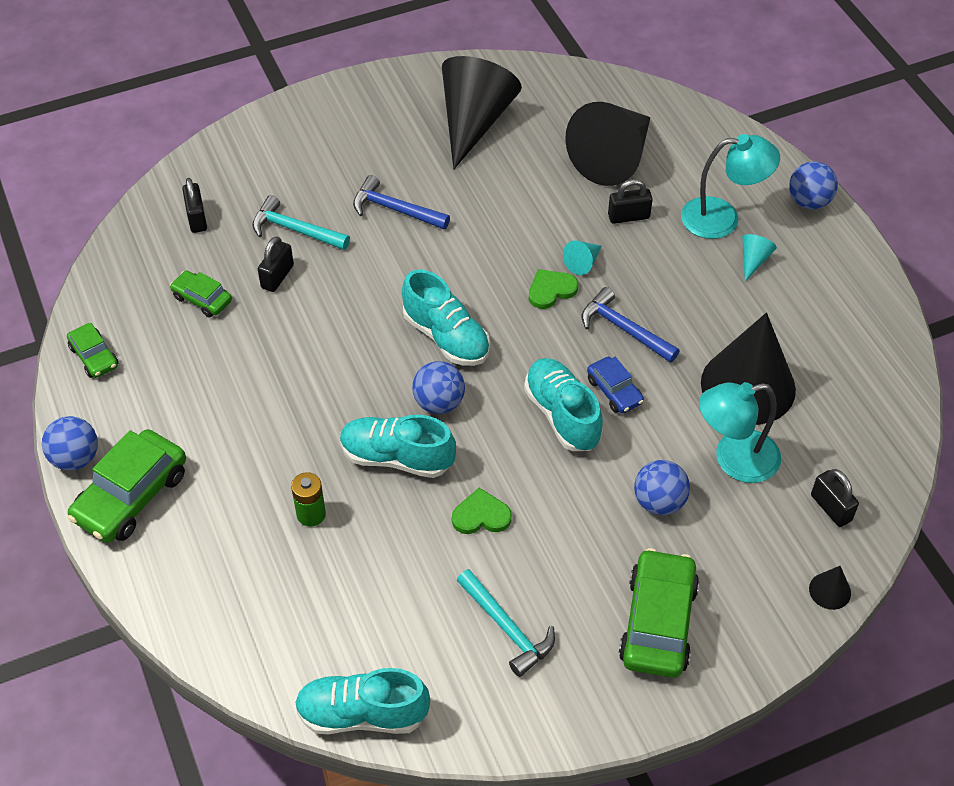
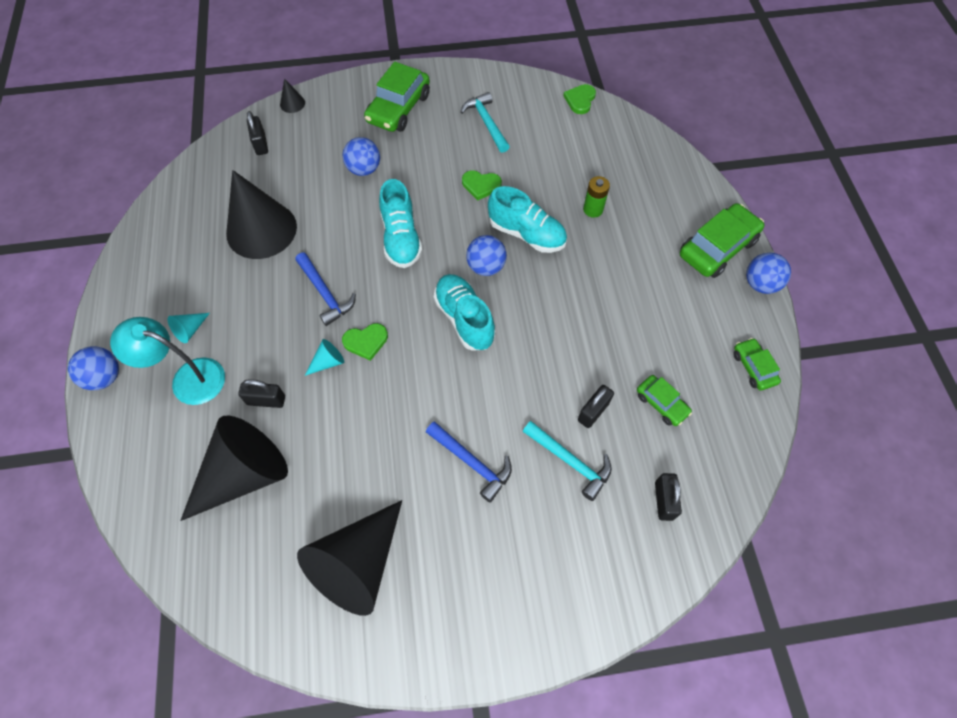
camera: 165 degrees left, 10 degrees up
turquoise shoe [295,668,430,735] -> green heart [563,84,596,114]
blue car [587,357,644,413] -> none
turquoise lamp [699,382,781,483] -> none

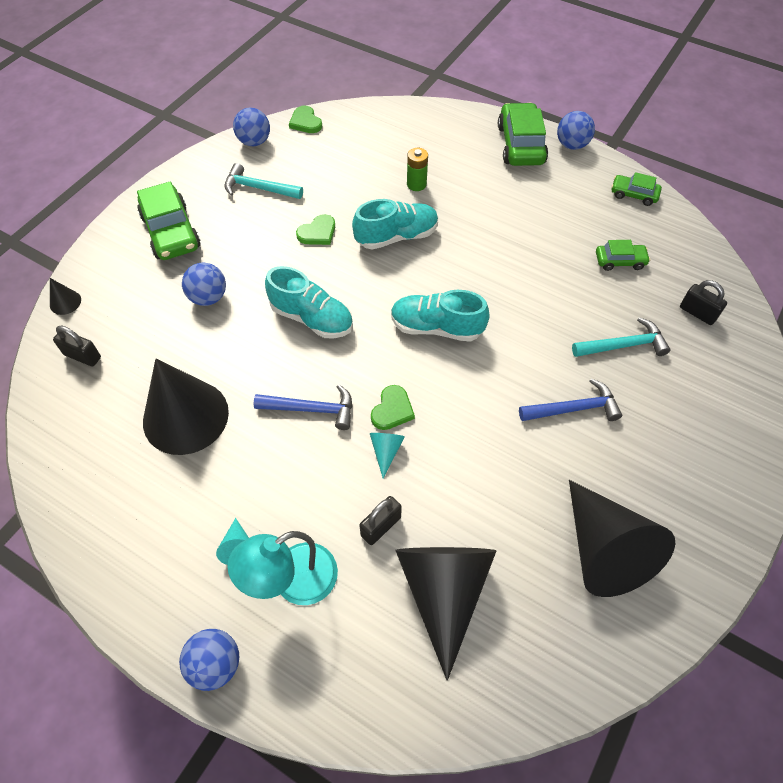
camera: 50 degrees left, 5 degrees down
blue ball [466,235,507,276] -> blue ball moved to [233,108,270,146]
black padlock [578,385,614,428] -> none

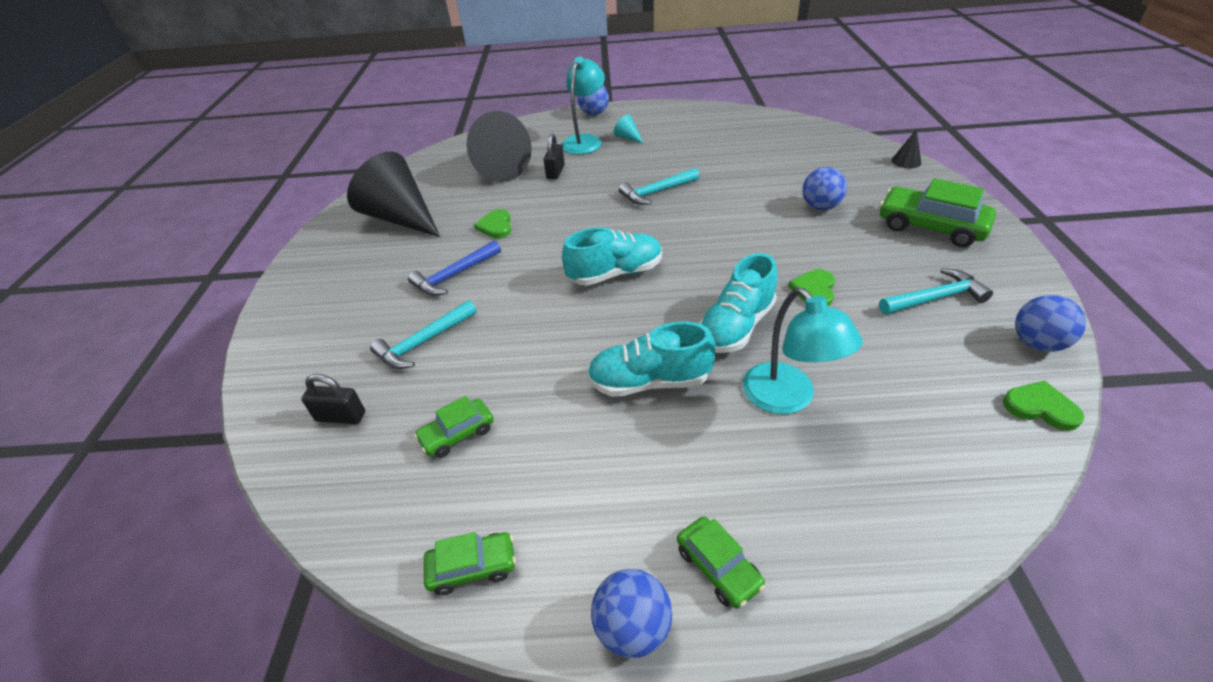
camera: 150 degrees right, 15 degrees down
black padlock [53,325,101,367] -> none
black cone [143,359,229,455] -> none
blue hammer [254,385,352,430] -> turquoise hammer [619,168,700,205]
turquoise shoe [265,266,353,338] -> turquoise shoe moved to [587,322,716,397]
turquoise cone [370,433,405,478] -> none
green heart [371,385,415,430] -> green heart moved to [474,209,511,238]
green battery [407,148,428,191] -> turquoise lamp [743,288,863,414]
green car [498,102,548,166] -> green car [677,516,765,609], size x0.55

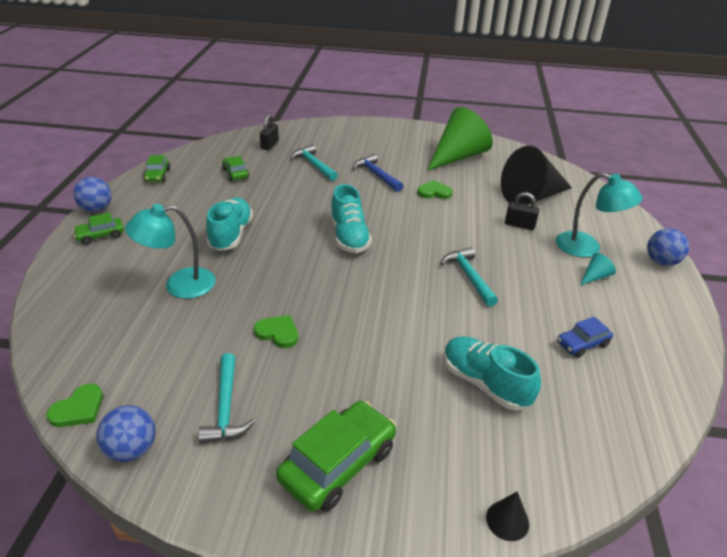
camera: 95 degrees right, 5 degrees down
black cone [347,152,440,237] -> green cone [427,107,493,171]
turquoise shoe [698,253,777,353] -> turquoise shoe moved to [444,336,541,410]
blue ball [802,167,847,210] -> none
none -> blue car [557,316,613,358]

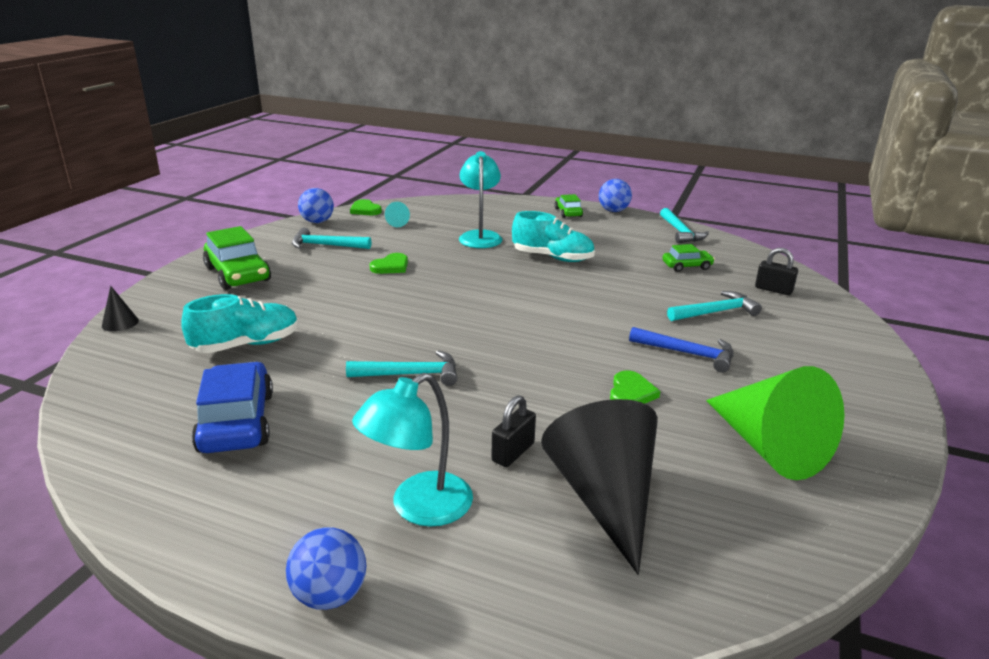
camera: 105 degrees right, 10 degrees down
green car [143,155,170,182] -> turquoise hammer [660,208,709,243]
turquoise shoe [330,184,372,253] -> none
blue hammer [353,154,403,192] -> blue hammer turned 45 degrees clockwise [629,327,733,373]
blue car [557,316,613,358] -> blue car [192,362,273,453], size x1.83
turquoise cone [580,253,616,285] -> turquoise cone moved to [385,202,410,227]

